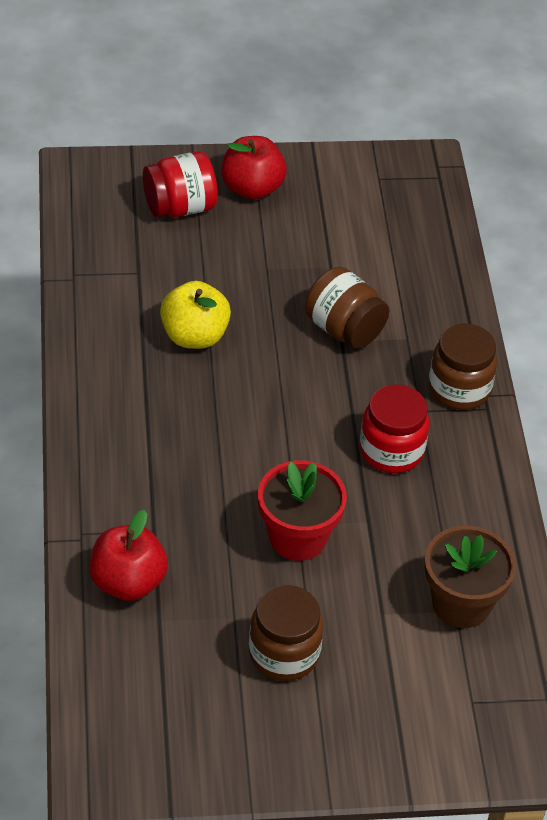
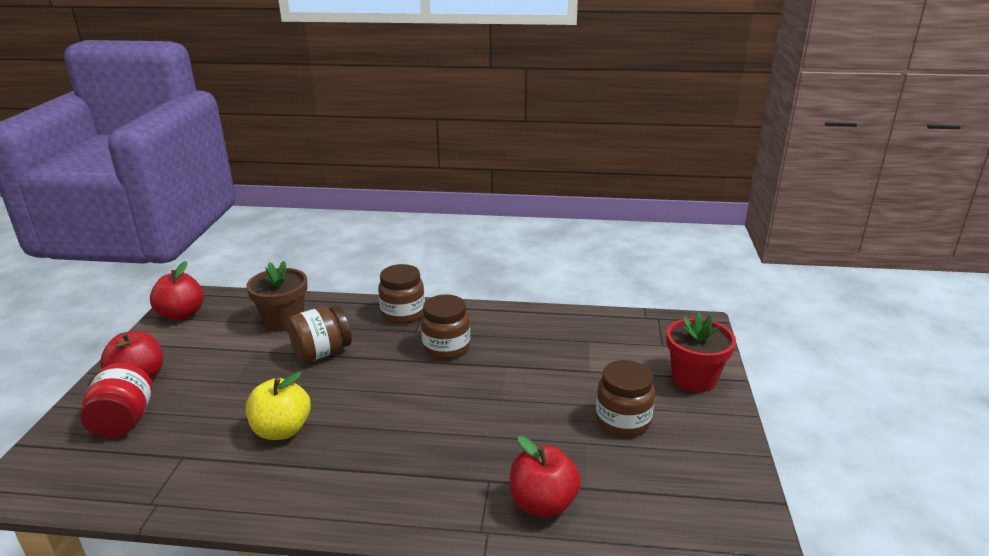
camera: 75 degrees left, 20 degrees down
red flower pot [258,460,347,561] -> red flower pot moved to [667,312,736,392]
red jar [360,385,429,473] -> brown jar [421,294,470,359]
brown flower pot [424,526,516,628] -> brown flower pot moved to [246,261,308,332]
none -> red apple [150,261,204,320]

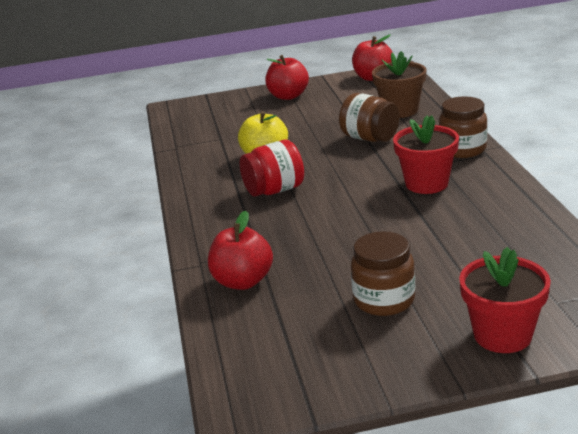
camera: 75 degrees right, 0 degrees up
red jar [80,363,152,438] -> red jar moved to [240,140,304,197]
brown jar [421,294,470,359] -> red flower pot [393,115,459,194]

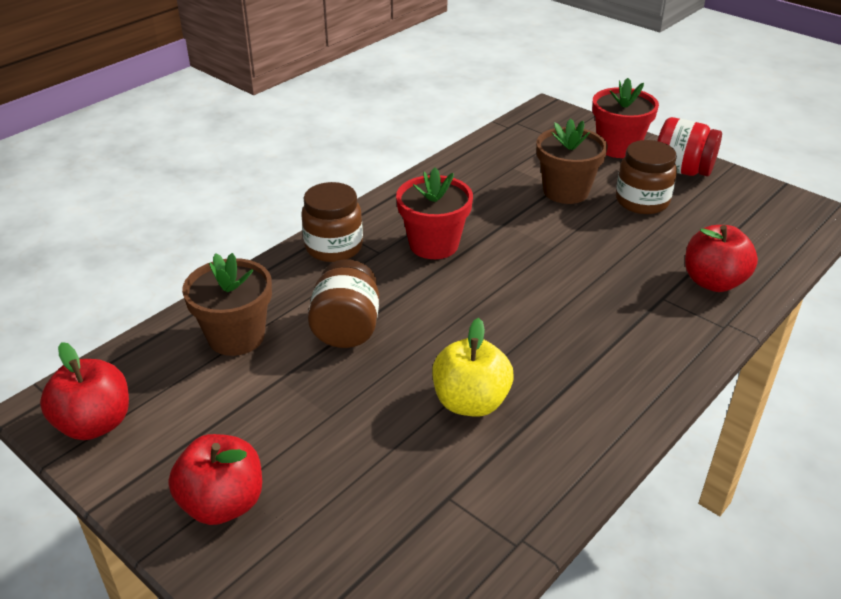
camera: 130 degrees left, 10 degrees up
red jar [240,140,304,197] -> red jar moved to [657,117,722,176]
none -> brown flower pot [536,118,608,204]

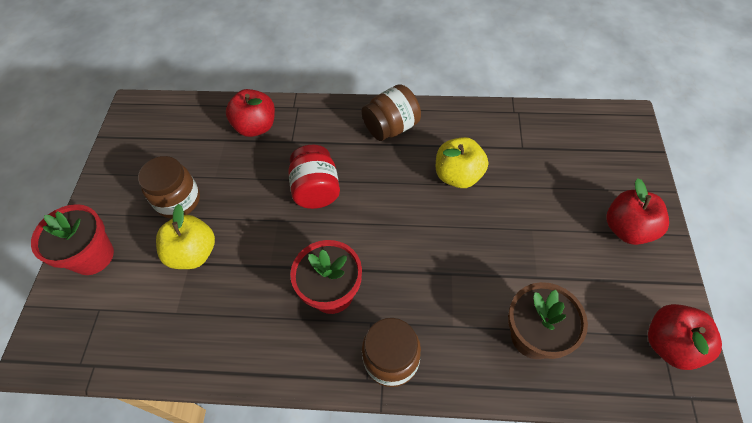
camera: 125 degrees left, 20 degrees up
brown jar [308,259,379,348] -> brown jar moved to [362,84,421,141]
brown flower pot [536,118,608,204] -> yellow apple [156,204,215,269]
red jar [657,117,722,176] -> red jar moved to [288,145,340,209]

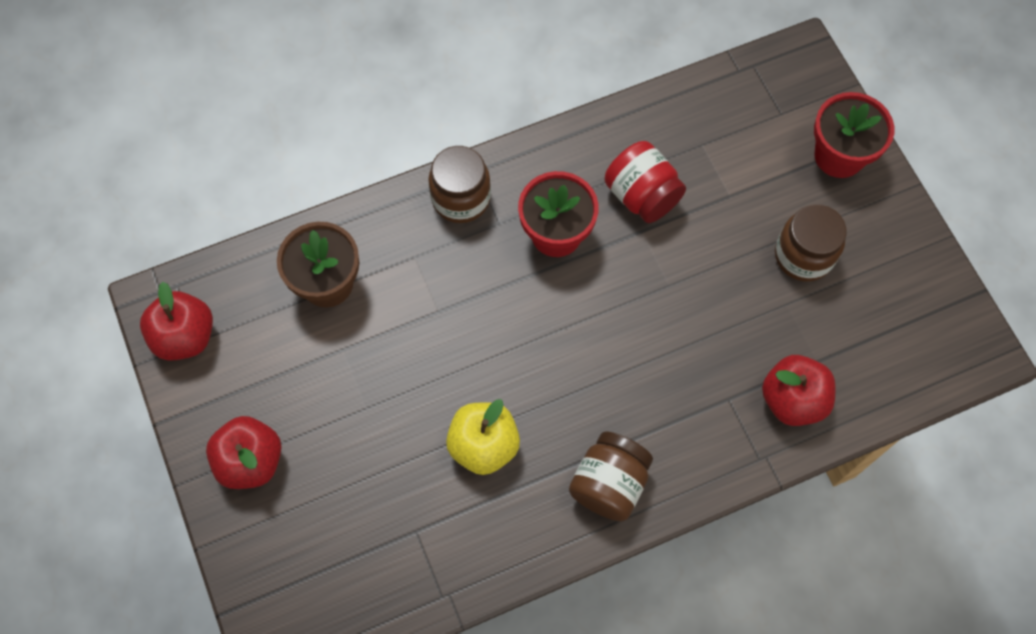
camera: 150 degrees right, 10 degrees up
yellow apple [156,204,215,269] -> none
red jar [288,145,340,209] -> red jar moved to [605,141,686,223]

